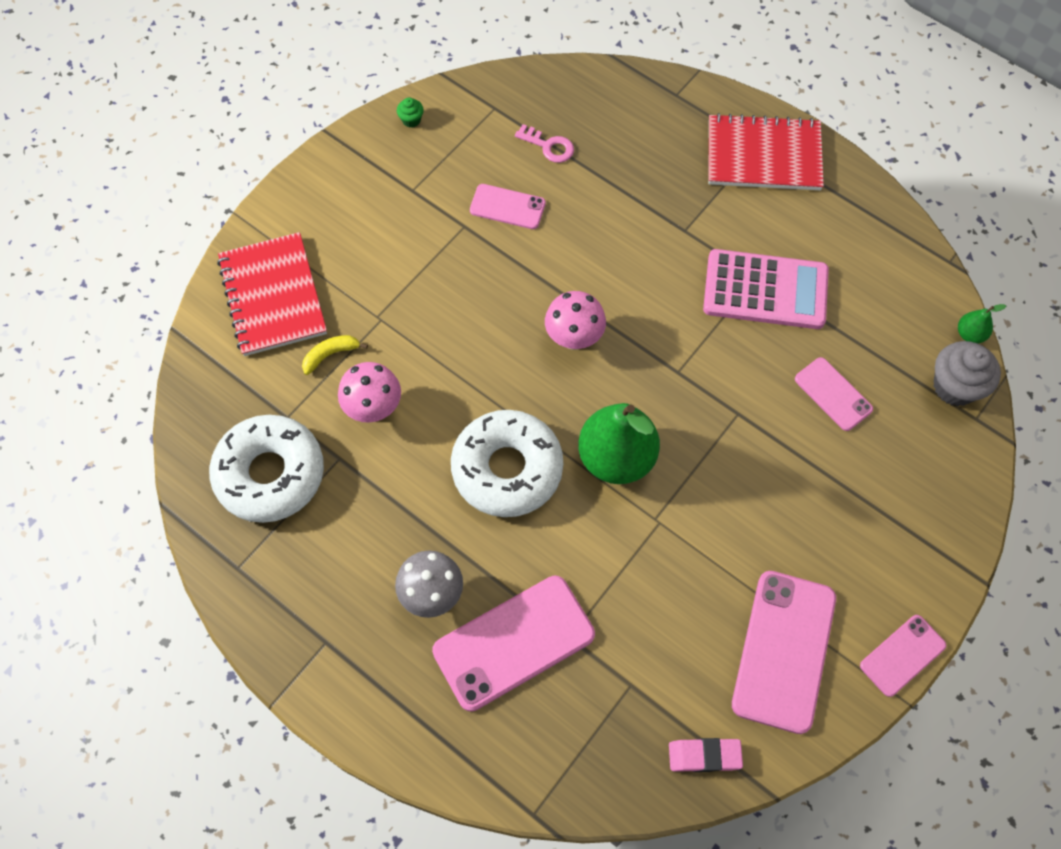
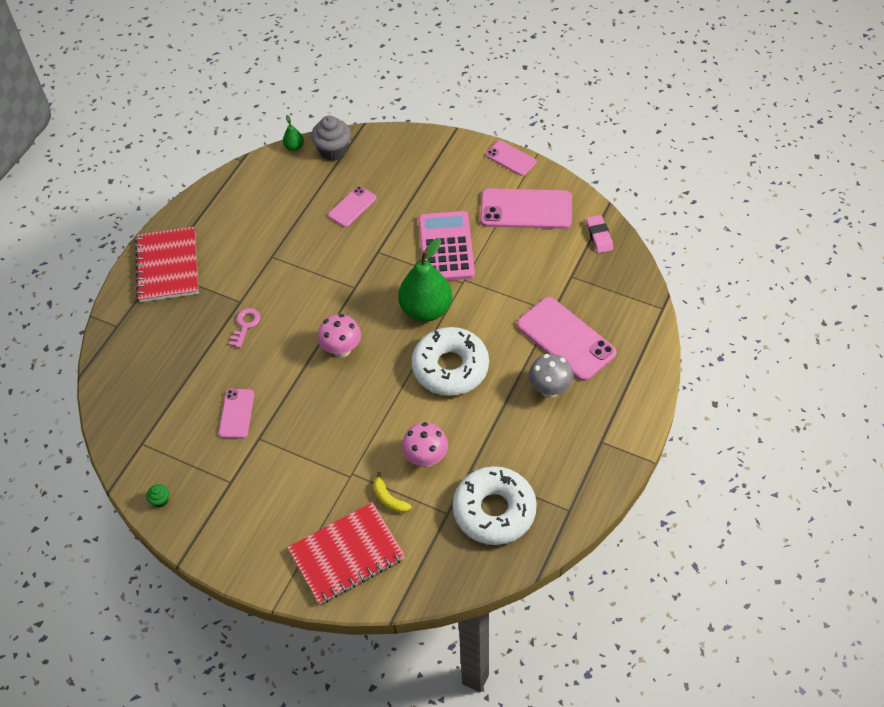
camera: 100 degrees left, 10 degrees down
pink key [515,124,574,163] -> pink key moved to [229,308,260,348]
pink calculator [703,249,829,329] -> pink calculator moved to [418,211,475,281]

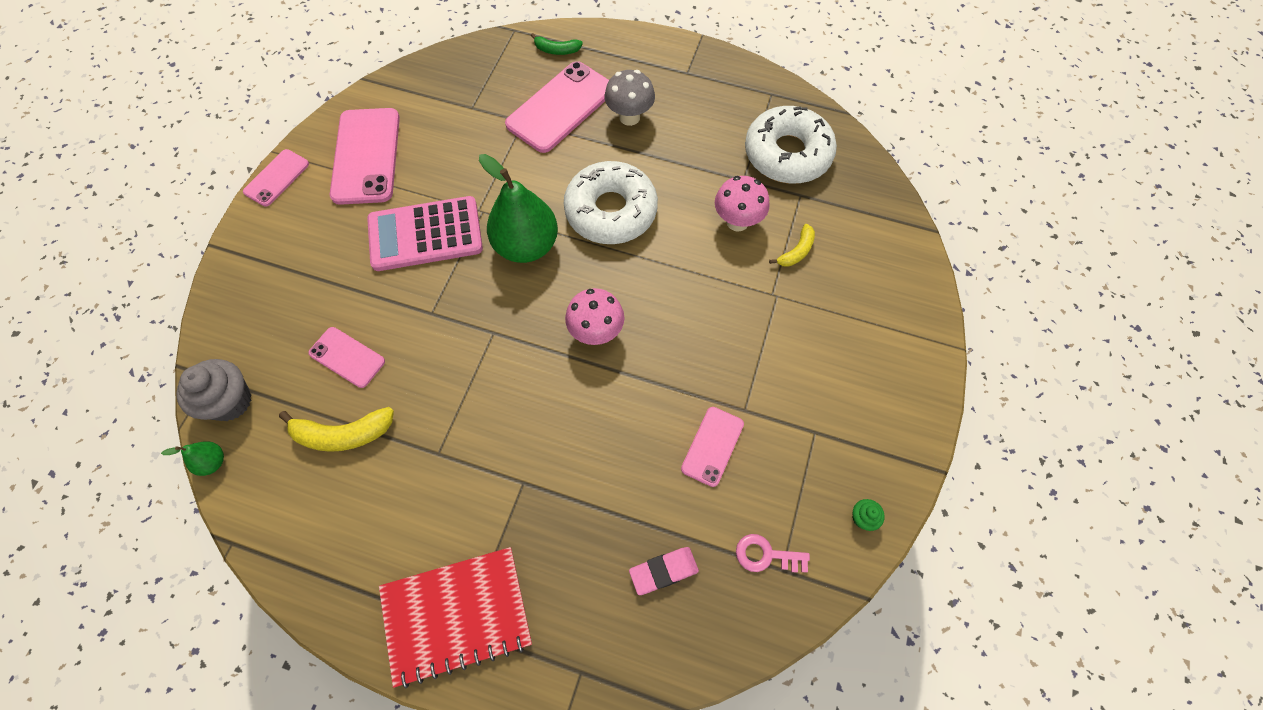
camera: 100 degrees left, 10 degrees up
pink phone [219,389,254,438] -> pink phone turned 60 degrees counterclockwise [681,407,744,487]
pink key [229,308,260,348] -> pink key moved to [736,534,810,573]
red notebook [288,502,405,604] -> none
pink eraser [586,215,613,253] -> pink eraser moved to [629,547,699,595]
none -> yellow banana [279,407,394,452]
none -> green banana [531,33,583,55]

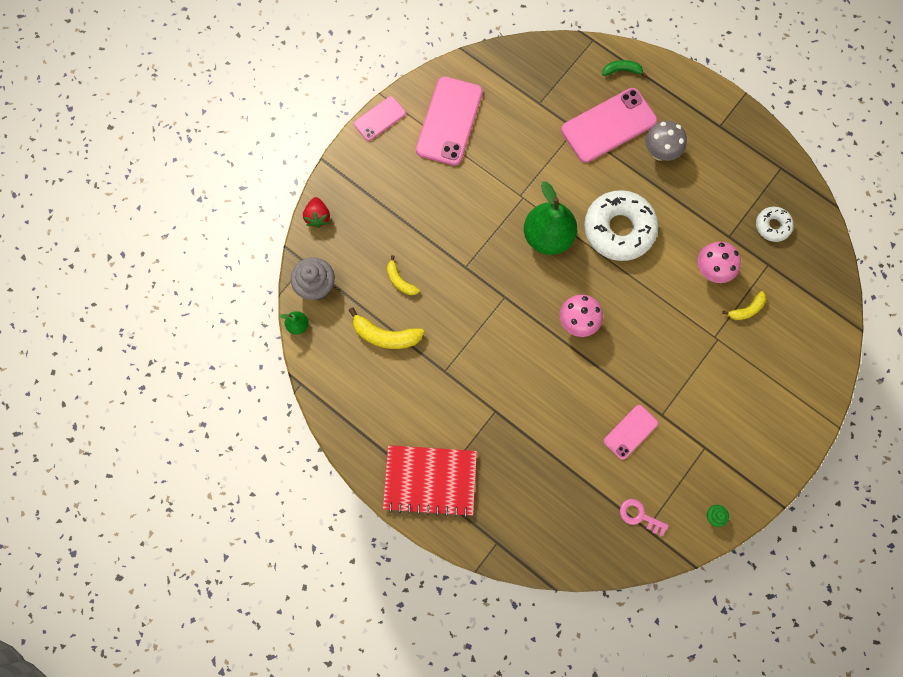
camera: 20 degrees right, 10 degrees up
pink phone [308,327,385,388] -> yellow banana [387,255,420,295]
pink calculator [367,196,483,271] -> none
green banana [531,33,583,55] -> green banana turned 150 degrees clockwise [602,60,647,77]
pink eraser [629,547,699,595] -> none
white donut [745,106,837,184] -> white donut [756,207,793,242], size x0.50
none -> red strawberry [303,197,330,228]

